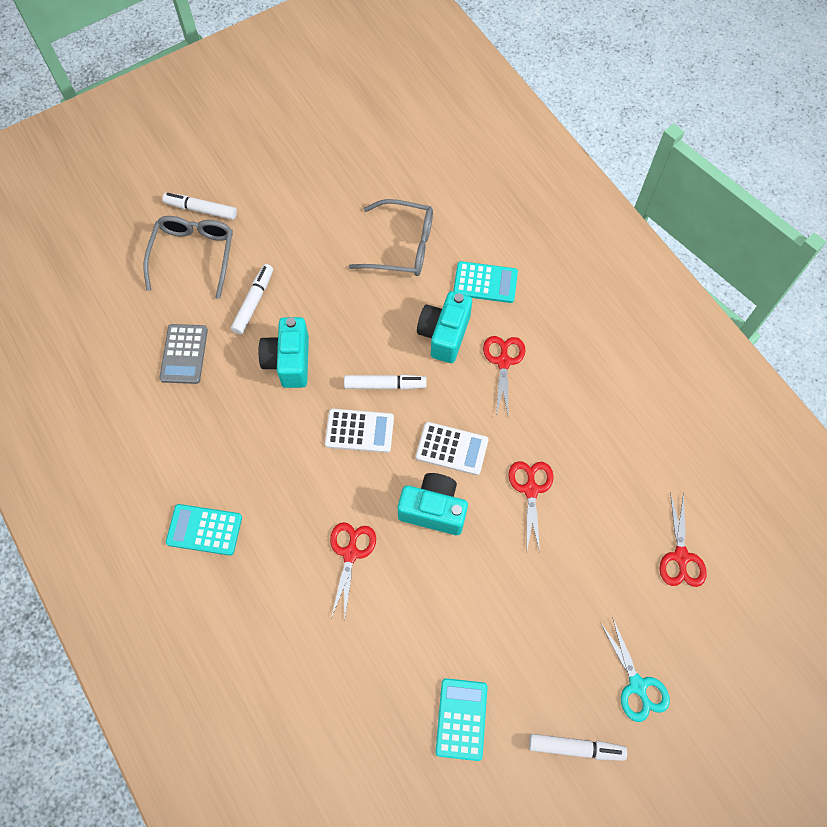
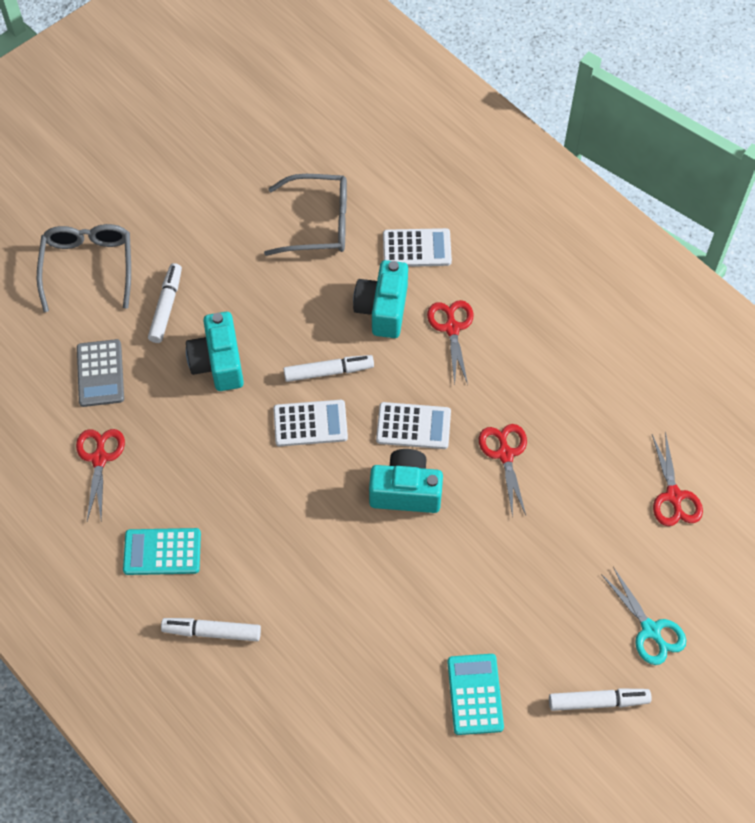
camera: 10 degrees left, 5 degrees down
white marker [162,193,237,220] -> white marker moved to [161,618,261,641]
red scissors [330,522,376,618] -> red scissors moved to [76,429,125,521]
turquoise calculator [453,261,518,303] -> white calculator [383,228,452,267]

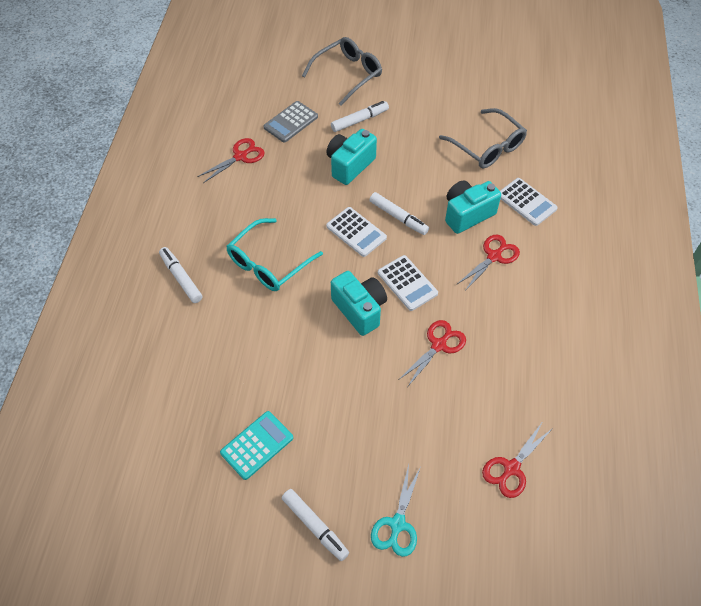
camera: 50 degrees right, 5 degrees down
turquoise calculator [123,528,201,575] -> none
none -> turquoise glasses [226,218,323,291]

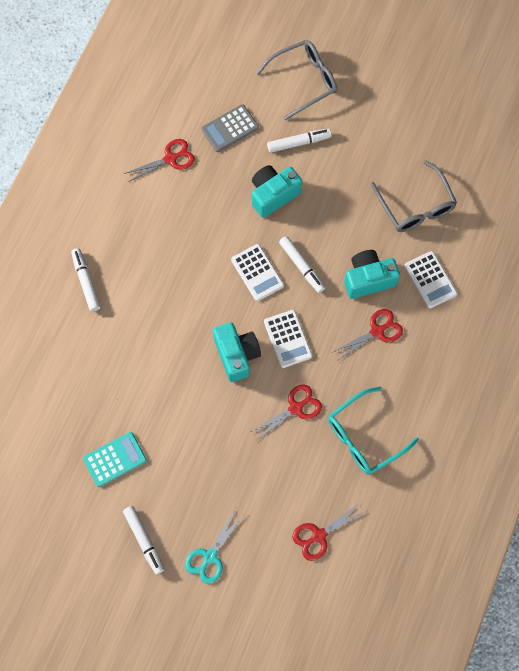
camera: 15 degrees right, 15 degrees up
turquoise glasses [226,218,323,291] -> turquoise glasses moved to [328,387,419,475]

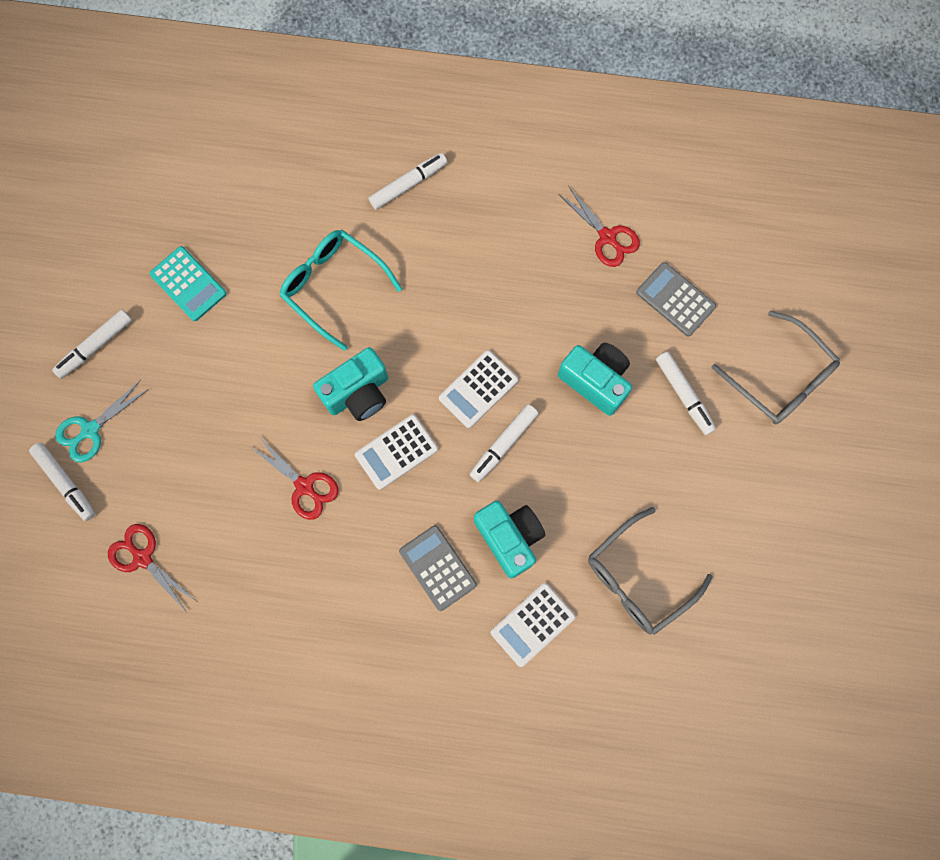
camera: 75 degrees right, 5 degrees up
turquoise scissors [185,510,244,584] -> turquoise scissors turned 60 degrees counterclockwise [55,380,149,462]
turquoise glasses [328,387,419,475] -> turquoise glasses moved to [280,230,402,351]
red scissors [333,309,403,361] -> grey calculator [399,525,477,611]
none -> white marker [29,442,95,521]

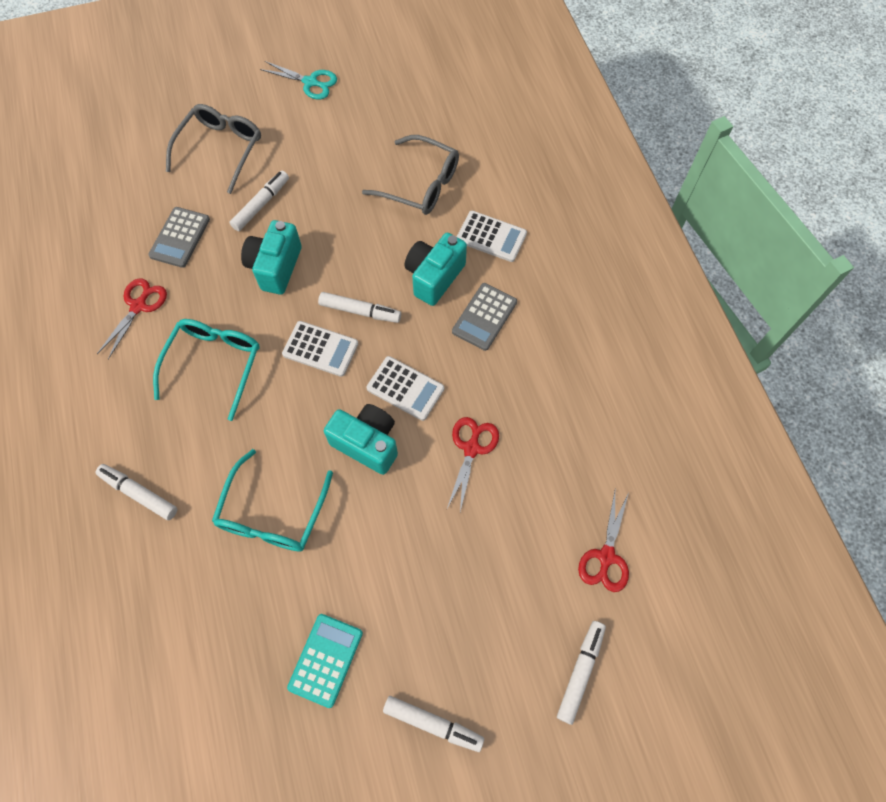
camera: 115 degrees left, 10 degrees down
turquoise scissors [55,380,149,462] -> turquoise scissors moved to [260,61,337,99]
none -> turquoise glasses [153,319,260,421]

